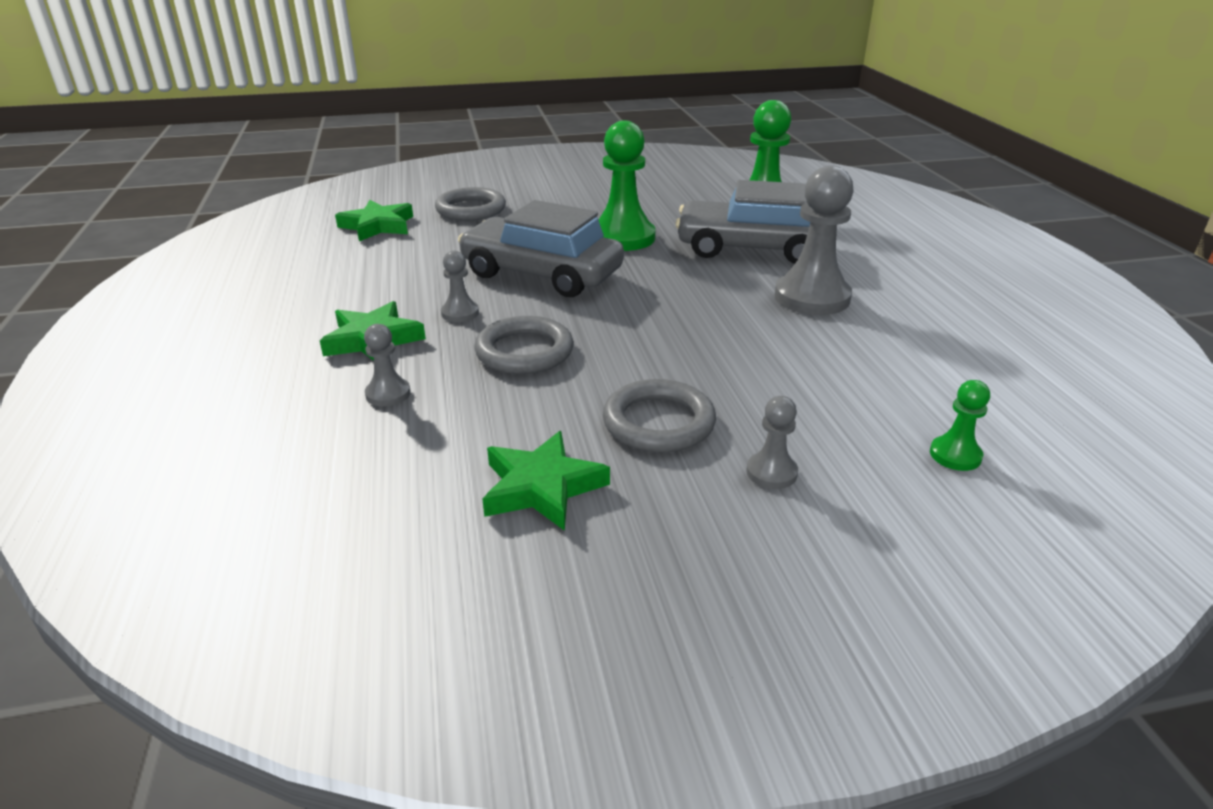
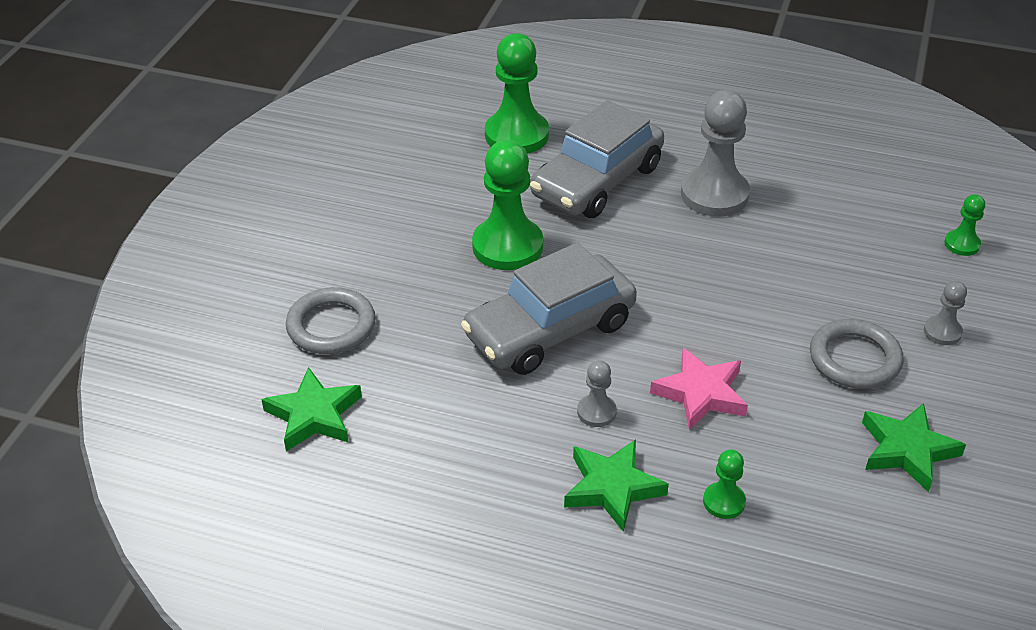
camera: 60 degrees left, 10 degrees up
grey pawn [364,324,411,406] -> green pawn [703,450,746,519]
grey ring [474,316,574,374] -> pink star [650,347,748,430]

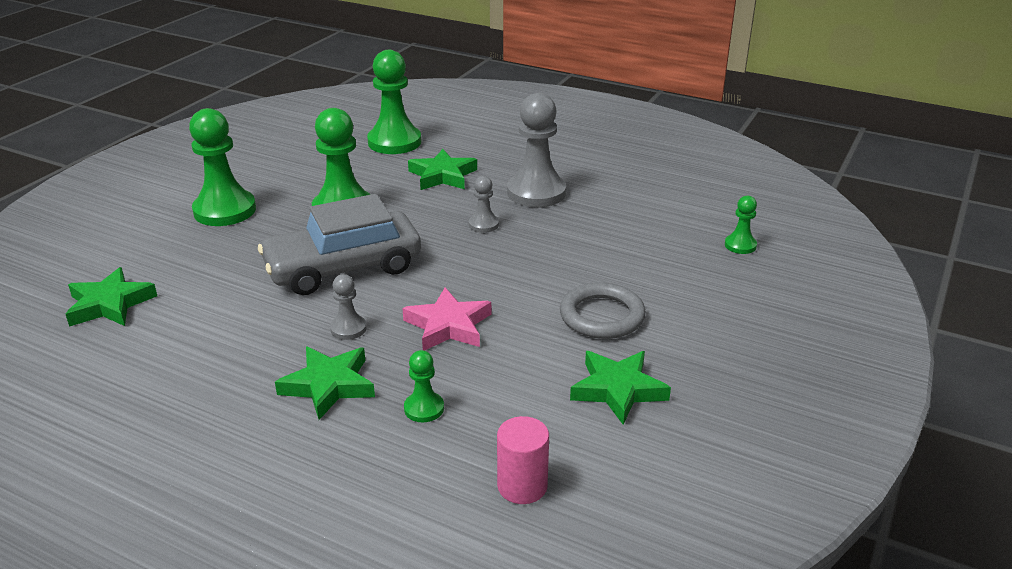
camera: 10 degrees right, 10 degrees down
grey ring [286,287,376,354] -> none
grey car [530,100,664,218] -> green star [408,149,477,190]
grey pawn [924,281,967,345] -> grey pawn moved to [469,176,499,233]
none -> green pawn [189,108,256,226]
none -> pink cylinder [497,416,549,504]

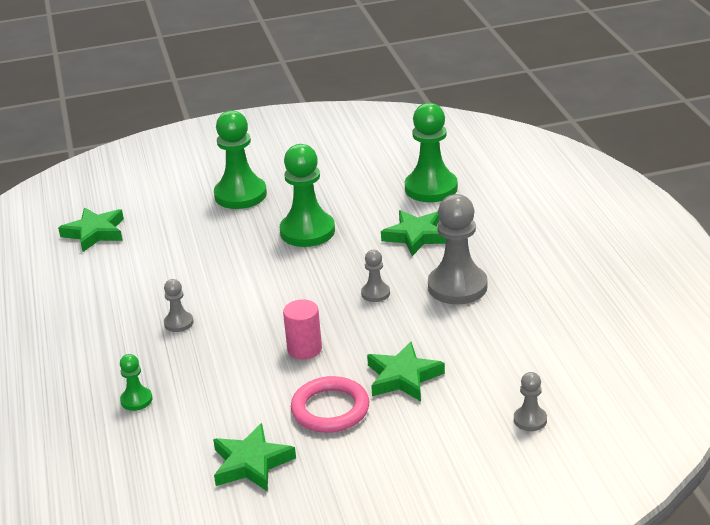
camera: 50 degrees right, 0 degrees up
grey car [258,194,421,295] -> none
green star [275,346,375,420] -> green star moved to [367,342,445,401]
pink star [402,288,491,351] -> none
pink cylinder [497,416,549,504] -> pink cylinder moved to [283,299,322,359]
grey ring [560,283,646,339] -> pink ring [291,376,369,433]
green pawn [725,195,757,254] -> grey pawn [514,372,547,431]

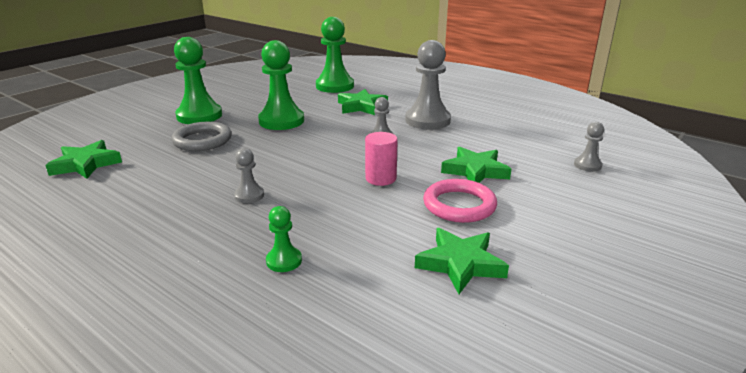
camera: 40 degrees left, 5 degrees down
none -> grey ring [172,121,232,151]

